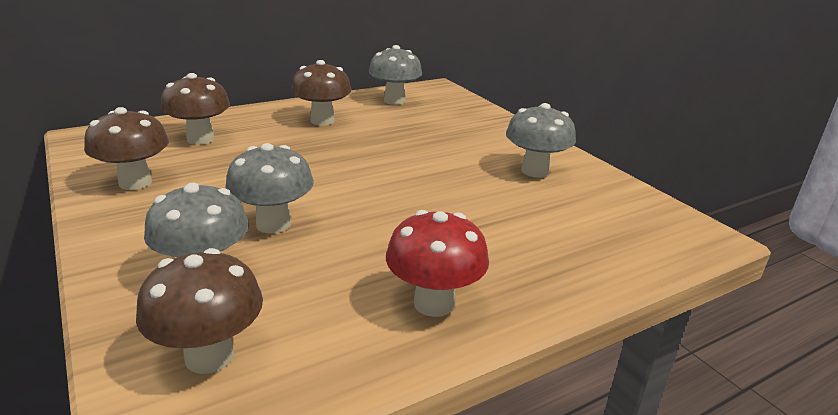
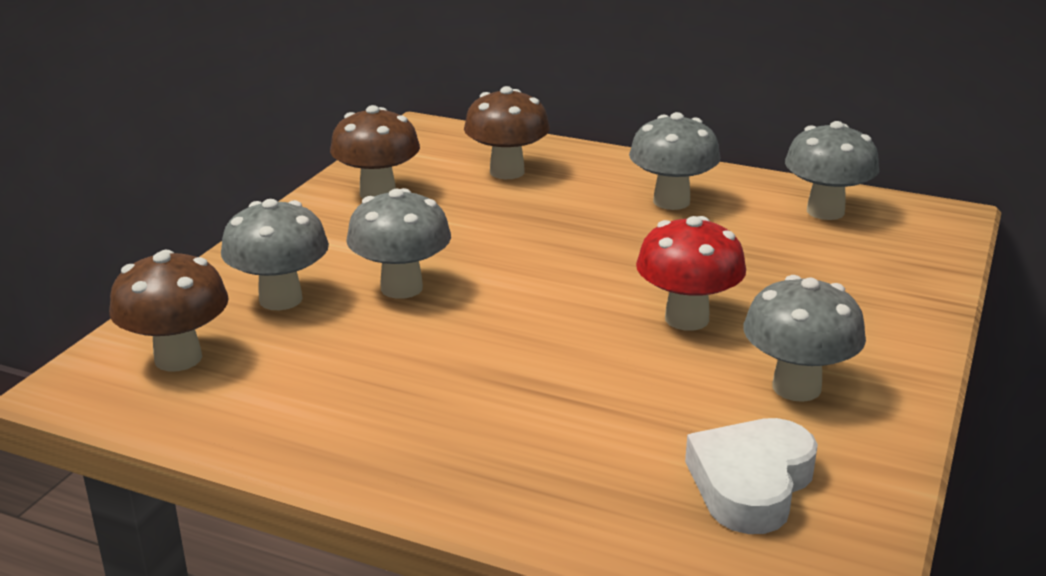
camera: 55 degrees right, 0 degrees up
brown mushroom [291,60,351,126] -> grey mushroom [629,112,721,210]
red mushroom [386,210,489,317] -> red mushroom moved to [636,216,746,331]
none -> white heart [685,418,818,534]

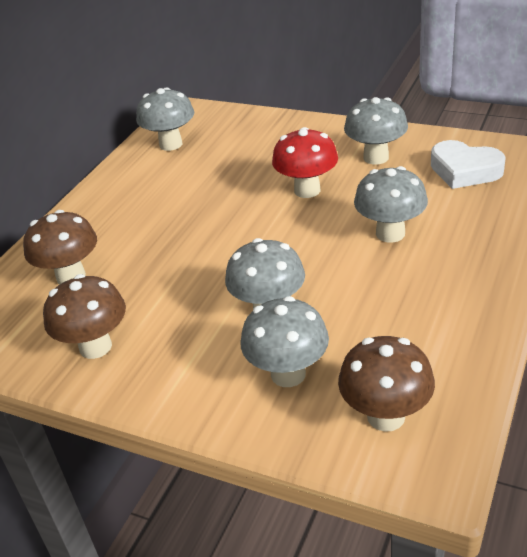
camera: 85 degrees left, 10 degrees up
grey mushroom [629,112,721,210] -> grey mushroom moved to [354,166,428,243]

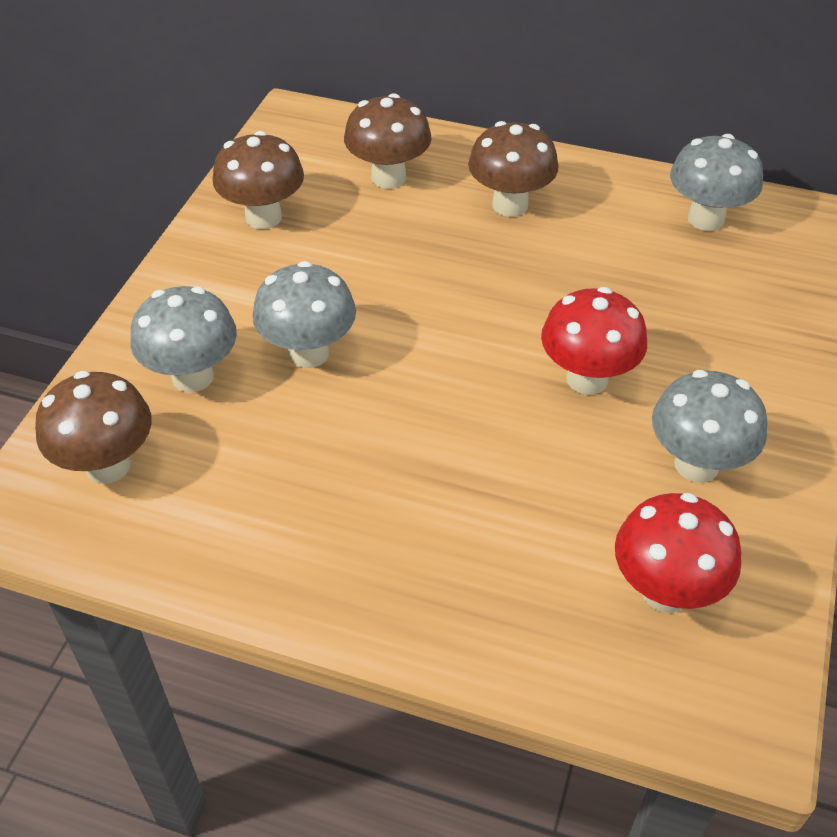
camera: 80 degrees right, 10 degrees up
grey mushroom [354,166,428,243] -> none
white heart [431,140,506,189] -> red mushroom [615,493,741,613]
none -> brown mushroom [468,121,558,217]

